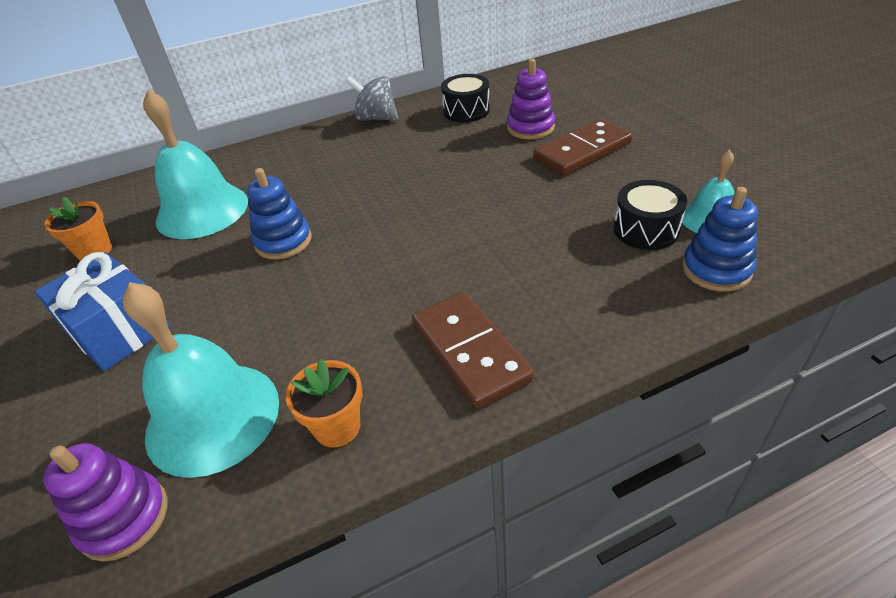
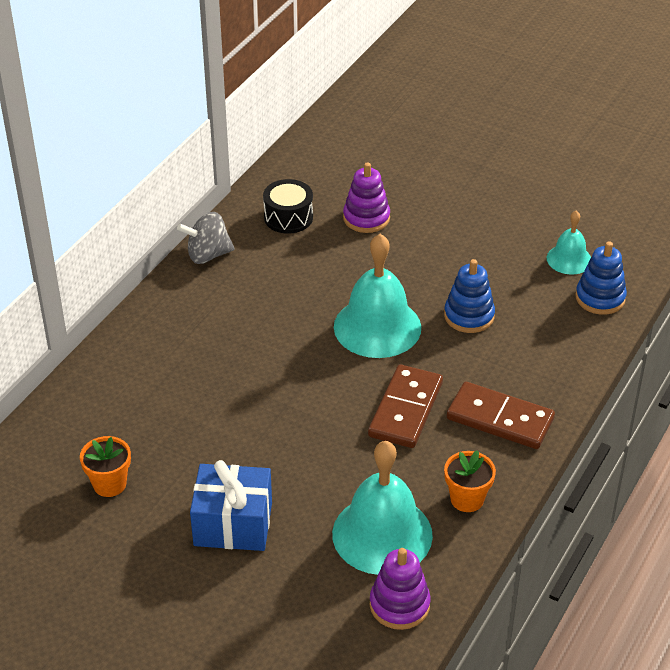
camera: 40 degrees left, 0 degrees up
turquoise bell [143,90,248,239] -> turquoise bell moved to [334,234,421,358]
blue stacking toy [247,168,312,260] -> blue stacking toy moved to [444,259,495,333]
brown domino [533,119,632,175] -> brown domino moved to [368,364,443,448]
black drum [614,180,687,250] -> none

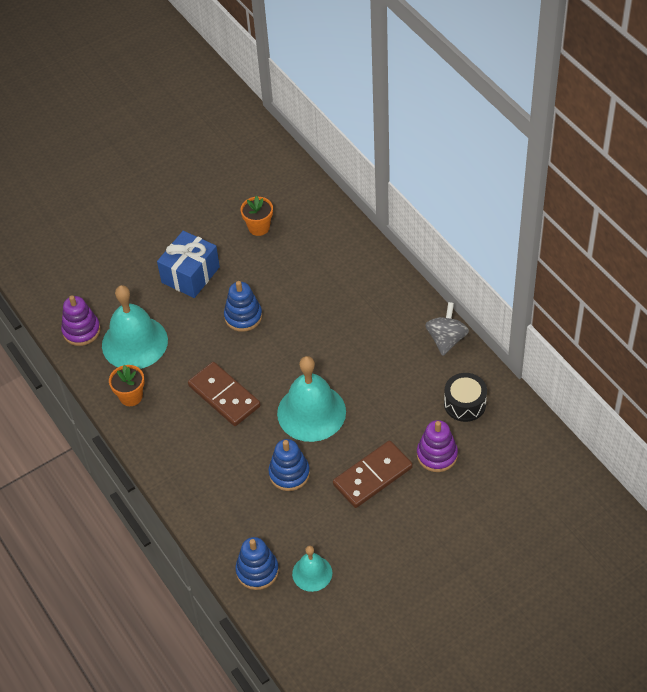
camera: 120 degrees right, 10 degrees up
brown domino [447,382,555,449] -> brown domino moved to [333,441,413,508]
none -> blue stacking toy [224,281,262,332]

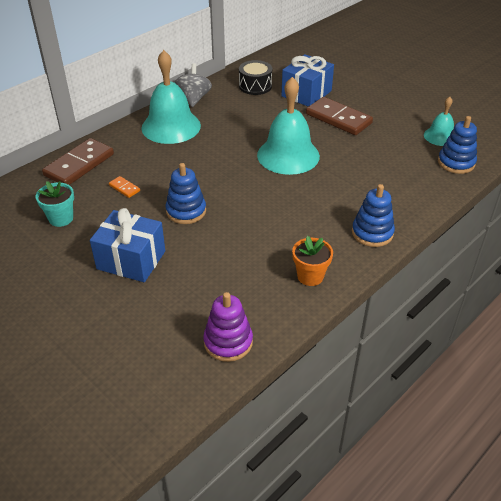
camera: 105 degrees left, 10 degrees down
turquoise bell [102,285,168,369] -> turquoise bell moved to [141,50,201,144]
brown domino [188,362,261,426] -> brown domino moved to [42,138,114,185]
orange flower pot [241,195,273,236] -> turquoise flower pot [36,181,74,227]
blue stacking toy [268,439,310,491] -> blue stacking toy moved to [352,184,395,247]
purple stacking toy [417,420,458,472] -> blue gift [281,54,334,106]
grey spinning top [425,302,469,356] -> grey spinning top turned 90 degrees clockwise [175,63,212,107]
none -> orange domino [109,176,140,198]

